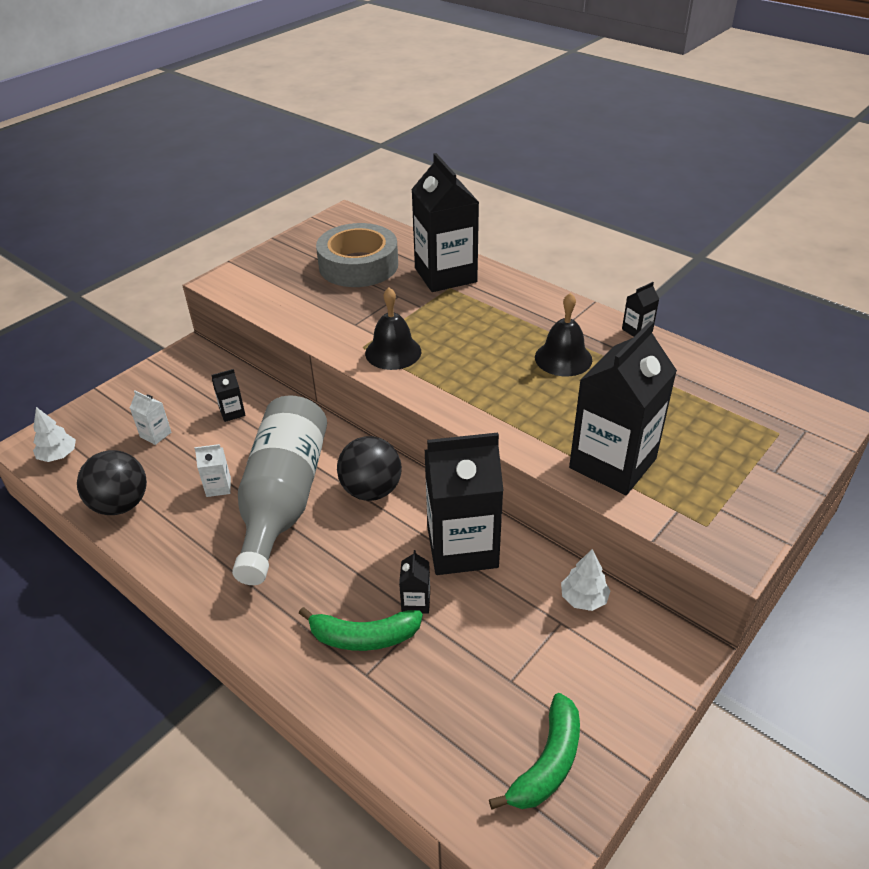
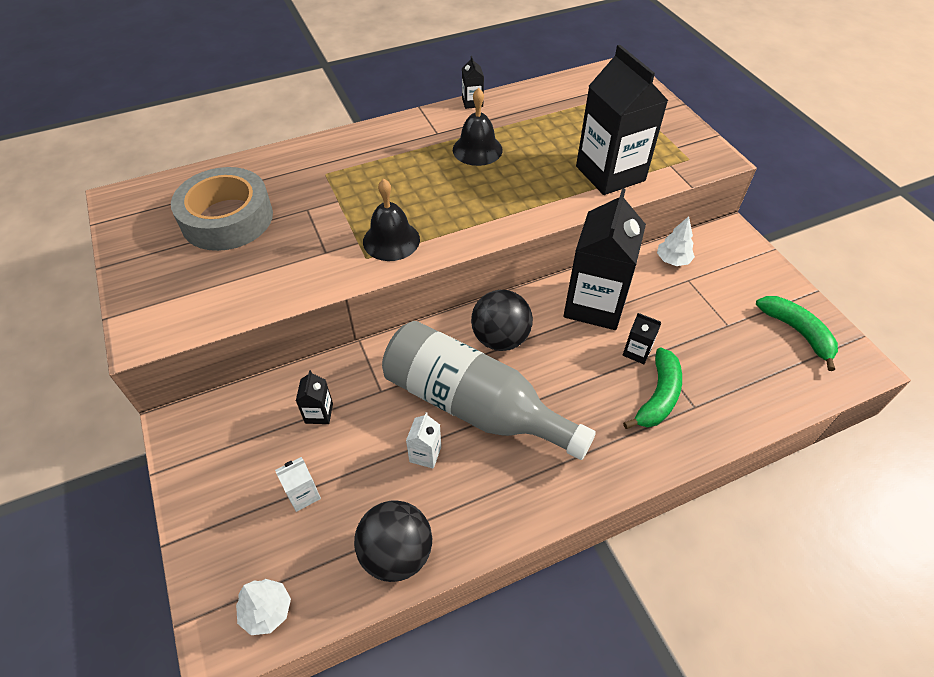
camera: 65 degrees left, 10 degrees up
black carton [411,153,479,292] -> none

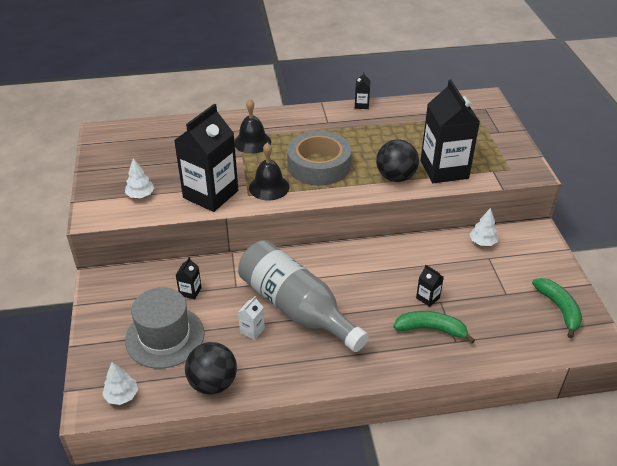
camera: 15 degrees right, 10 degrees down
grey tape [171,167,273,251] -> grey tape moved to [287,131,351,186]
white carton [275,457,321,512] -> grey hat [125,287,204,369]
black bell [453,88,503,166] -> black bell moved to [234,99,271,154]
black ball [471,290,533,351] -> black ball moved to [376,139,419,182]
black carton [564,188,646,330] -> black carton moved to [174,104,238,212]
green banana [623,347,682,429] -> green banana turned 120 degrees counterclockwise [393,311,475,344]
none -> white tree [125,158,154,198]

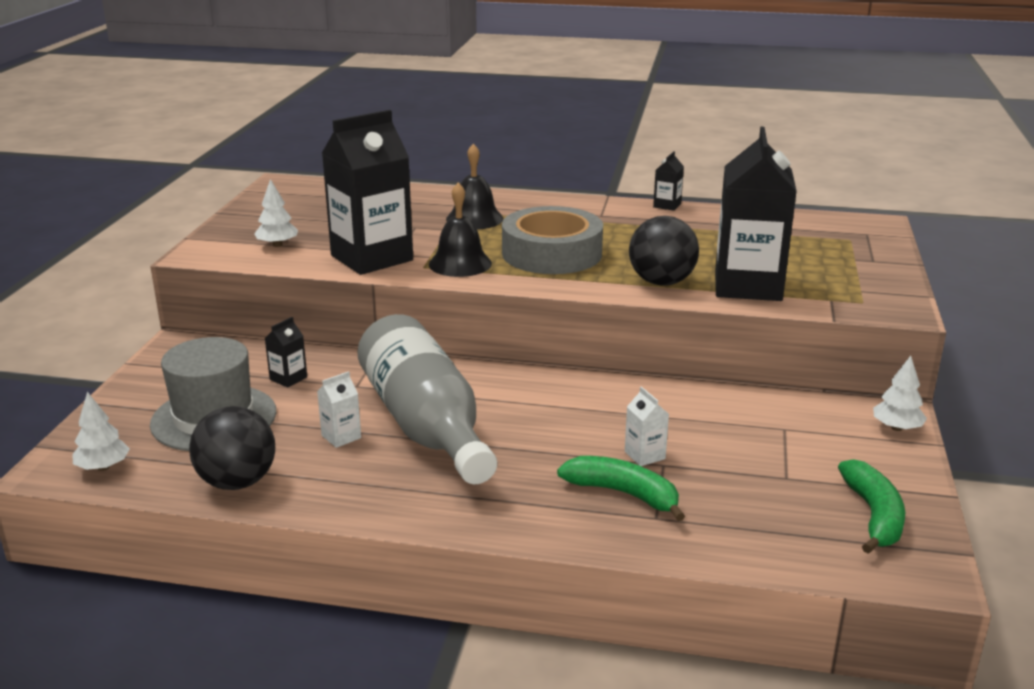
camera: 20 degrees right, 15 degrees down
black carton [416,265,444,307] -> white carton [625,386,669,466]
white tree [470,208,498,246] -> white tree moved to [873,356,927,431]

